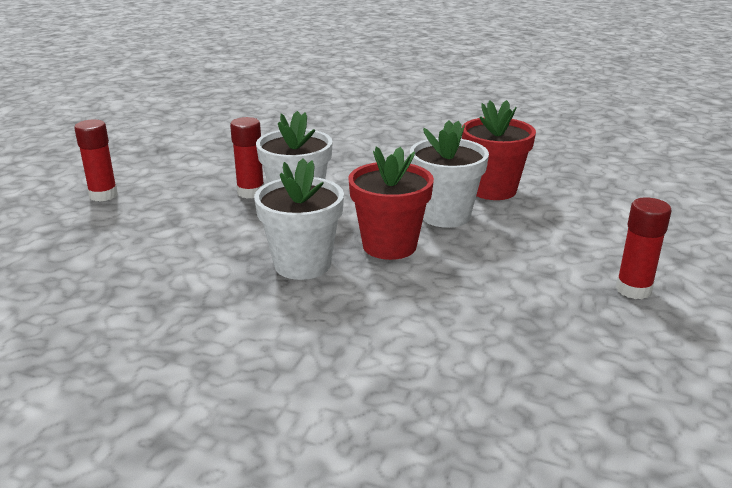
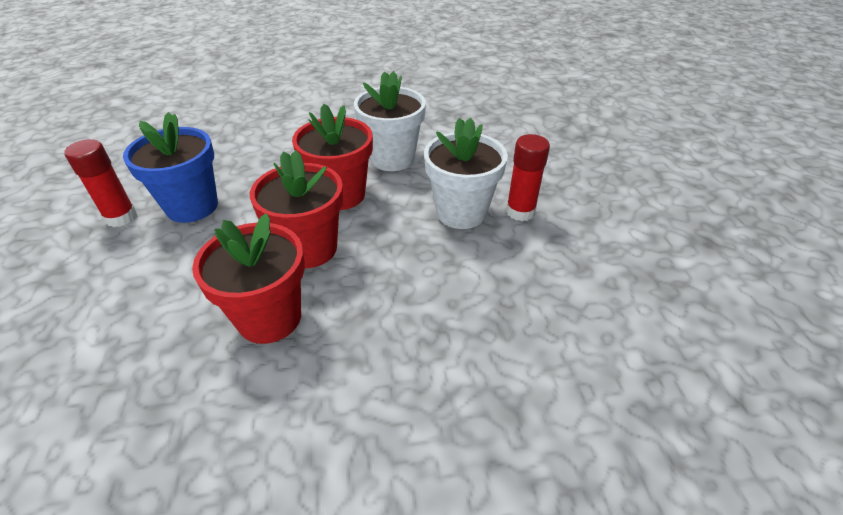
camera: 150 degrees right, 15 degrees up
red glue stick [74,119,118,202] -> none
white flower pot [410,120,489,228] -> red flower pot [250,150,343,268]
none -> blue flower pot [123,112,218,223]

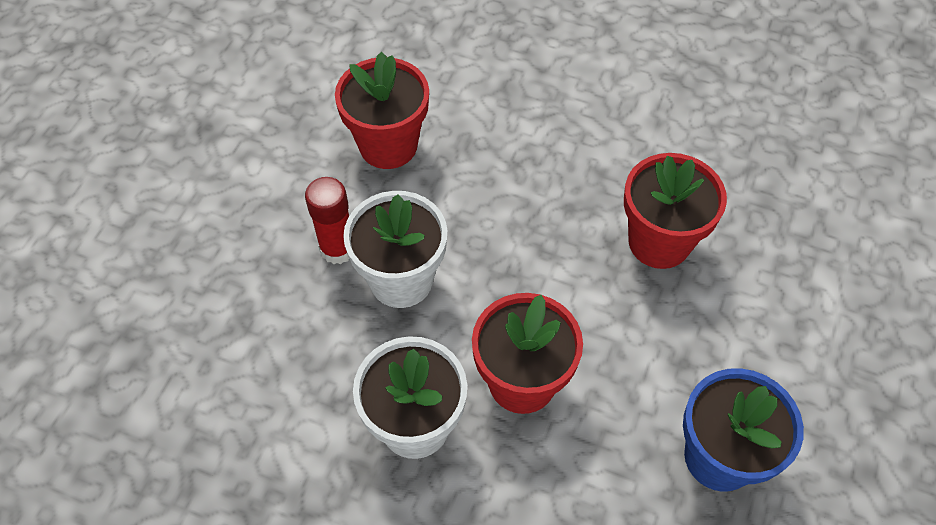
camera: 150 degrees left, 15 degrees up
red glue stick [64,139,137,227] -> none
red flower pot [250,150,343,268] -> red flower pot moved to [335,52,429,169]

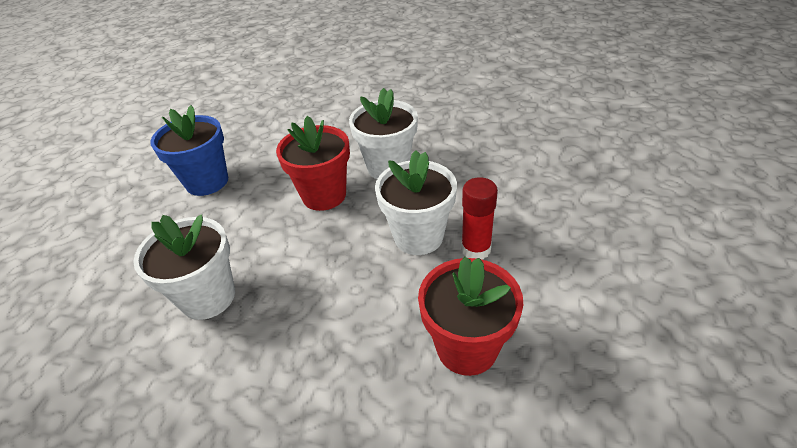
camera: 175 degrees right, 15 degrees down
red flower pot [624,153,727,269] -> white flower pot [133,215,235,320]

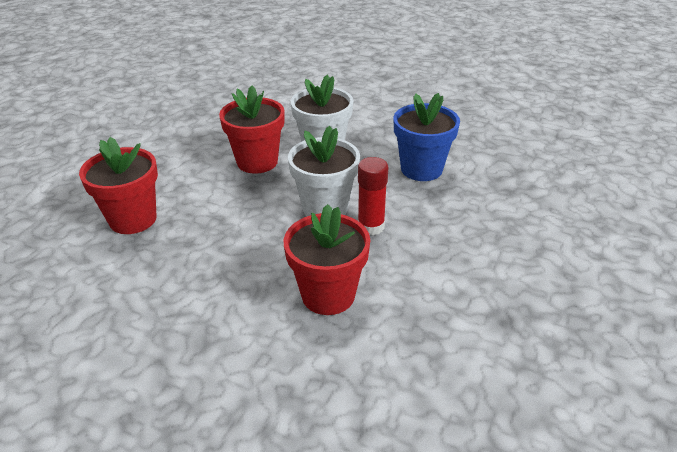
camera: 10 degrees right, 5 degrees down
white flower pot [133,215,235,320] -> red flower pot [79,137,158,234]
blue flower pot [150,105,228,196] -> blue flower pot moved to [393,93,460,181]

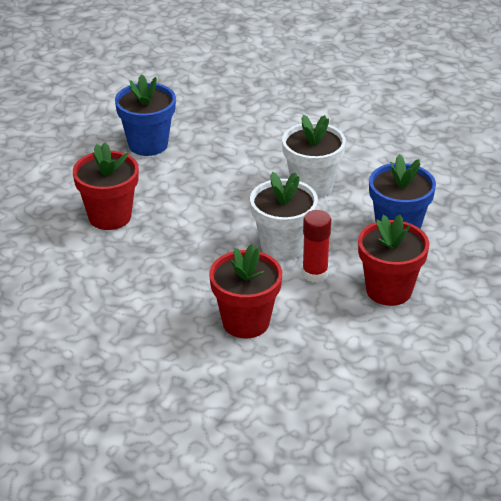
camera: 20 degrees right, 0 degrees up
red flower pot [219,86,285,173] -> red flower pot moved to [358,215,429,306]
none -> blue flower pot [115,74,176,156]

